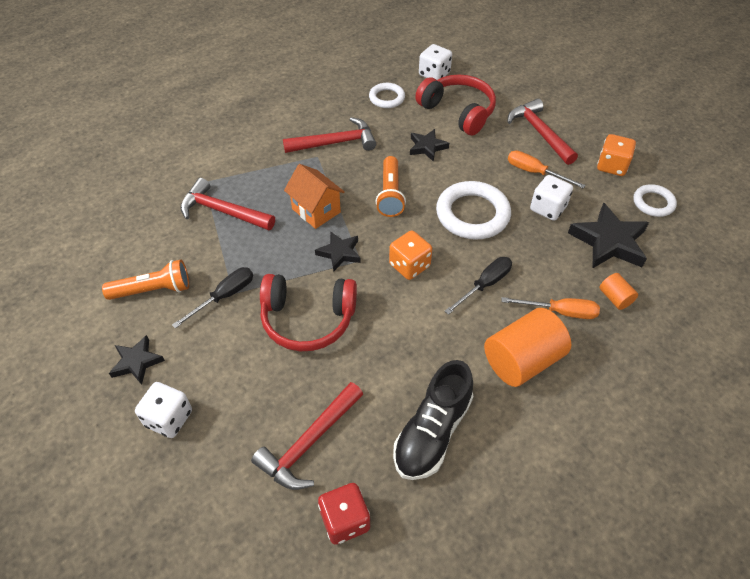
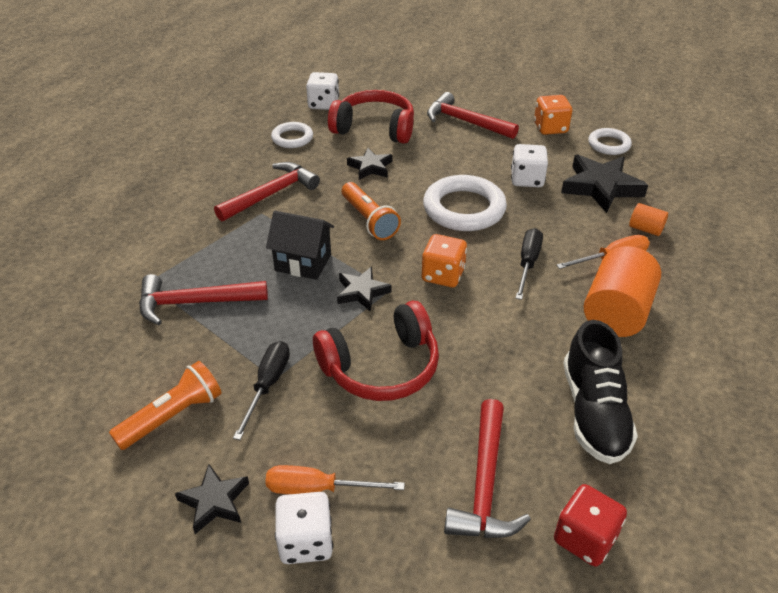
camera: 30 degrees left, 10 degrees down
orange house [284,164,345,229] -> black house [266,211,334,280]
orange screwdriver [508,150,586,189] -> orange screwdriver moved to [265,465,405,494]

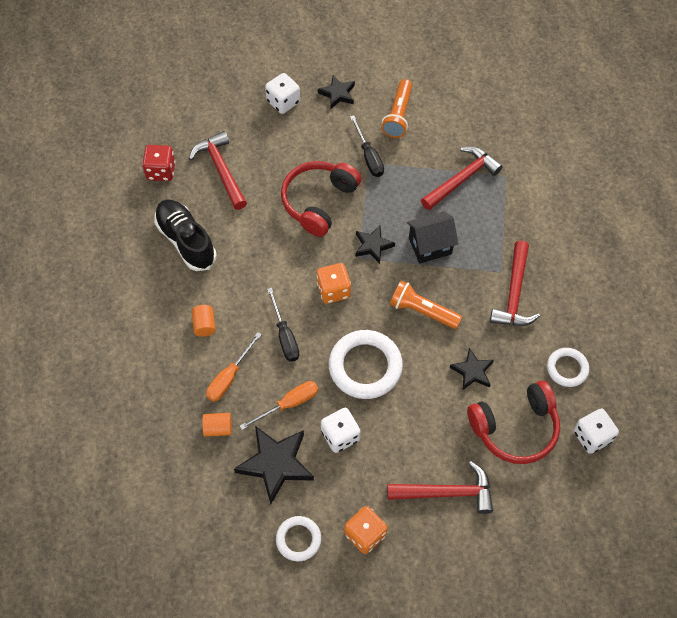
camera: 145 degrees right, 20 degrees up
orange screwdriver [265,465,405,494] -> orange screwdriver moved to [240,381,318,430]
orange cylinder [584,246,661,337] -> orange cylinder [192,305,215,337], size x0.48

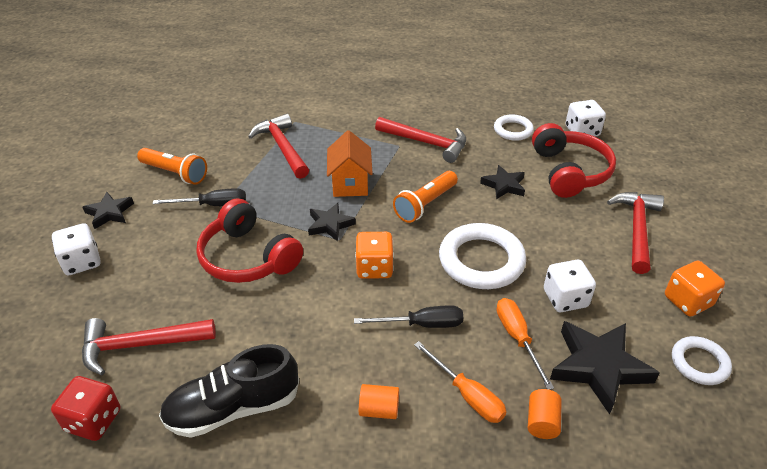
camera: 75 degrees left, 20 degrees down
black house [407,211,458,264] -> orange house [327,130,373,197]

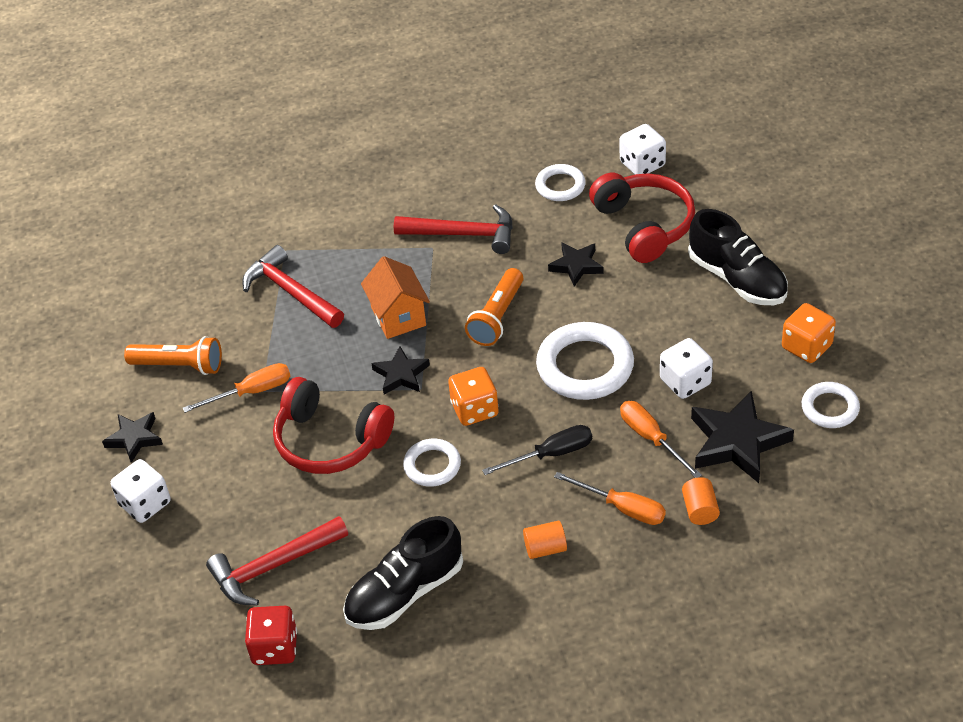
camera: 15 degrees left, 5 degrees up
black screwdriver [153,188,246,206] -> orange screwdriver [183,363,290,413]
red hammer [607,192,664,274] -> black shoe [688,209,788,305]
none -> white ring [403,439,461,487]

